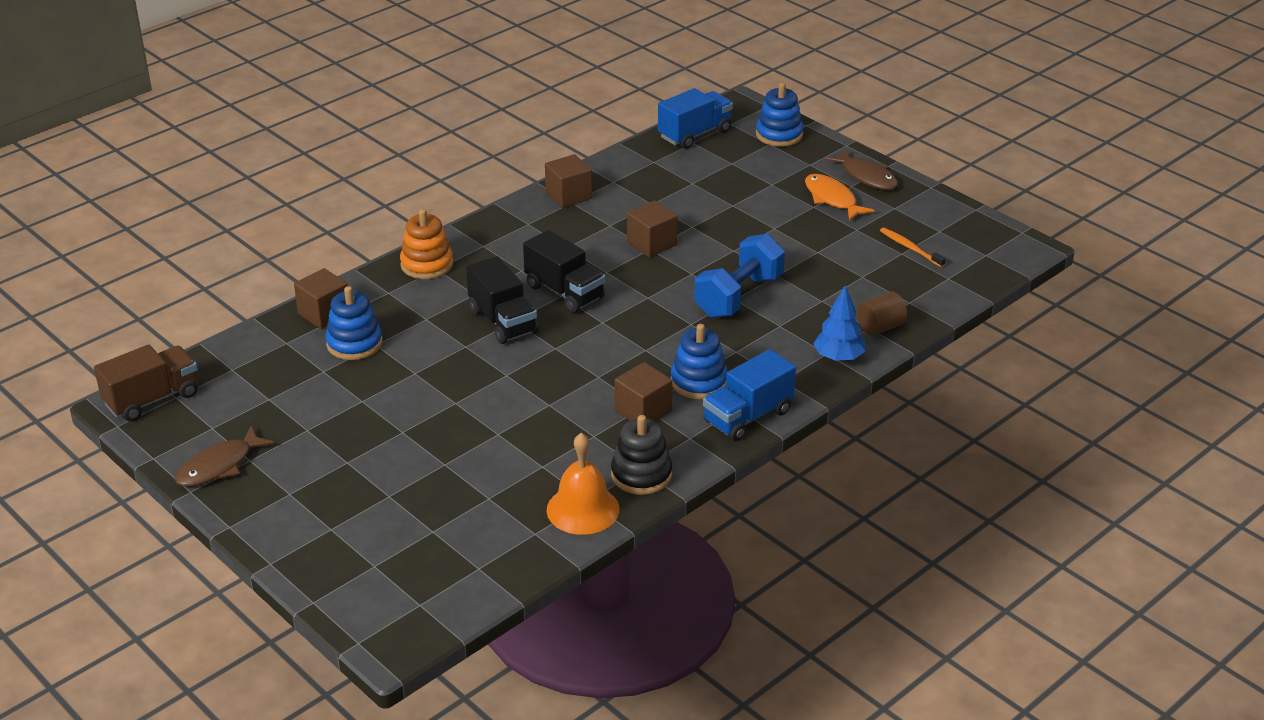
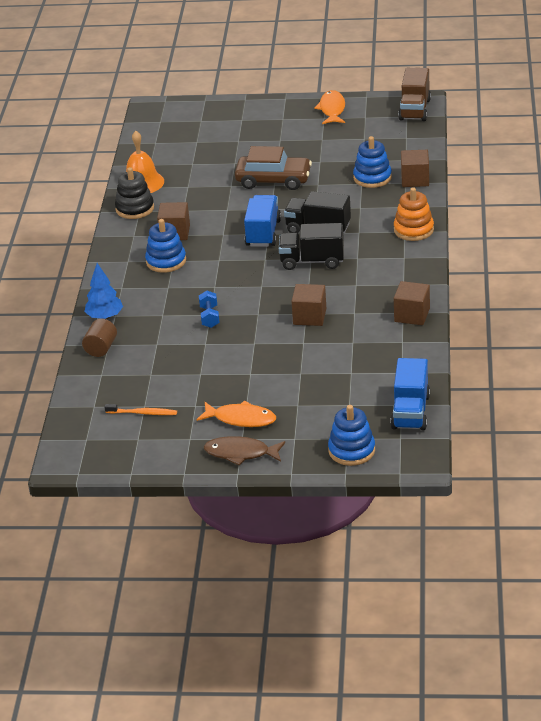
camera: 140 degrees right, 0 degrees up
brown fish [175,427,275,487] -> orange fish [314,90,345,124]
blue dumbbell [694,233,785,318] -> blue dumbbell [199,291,220,328], size x0.50
blue truck [703,349,796,441] -> blue truck moved to [244,195,281,247]
none -> brown car [235,146,312,190]

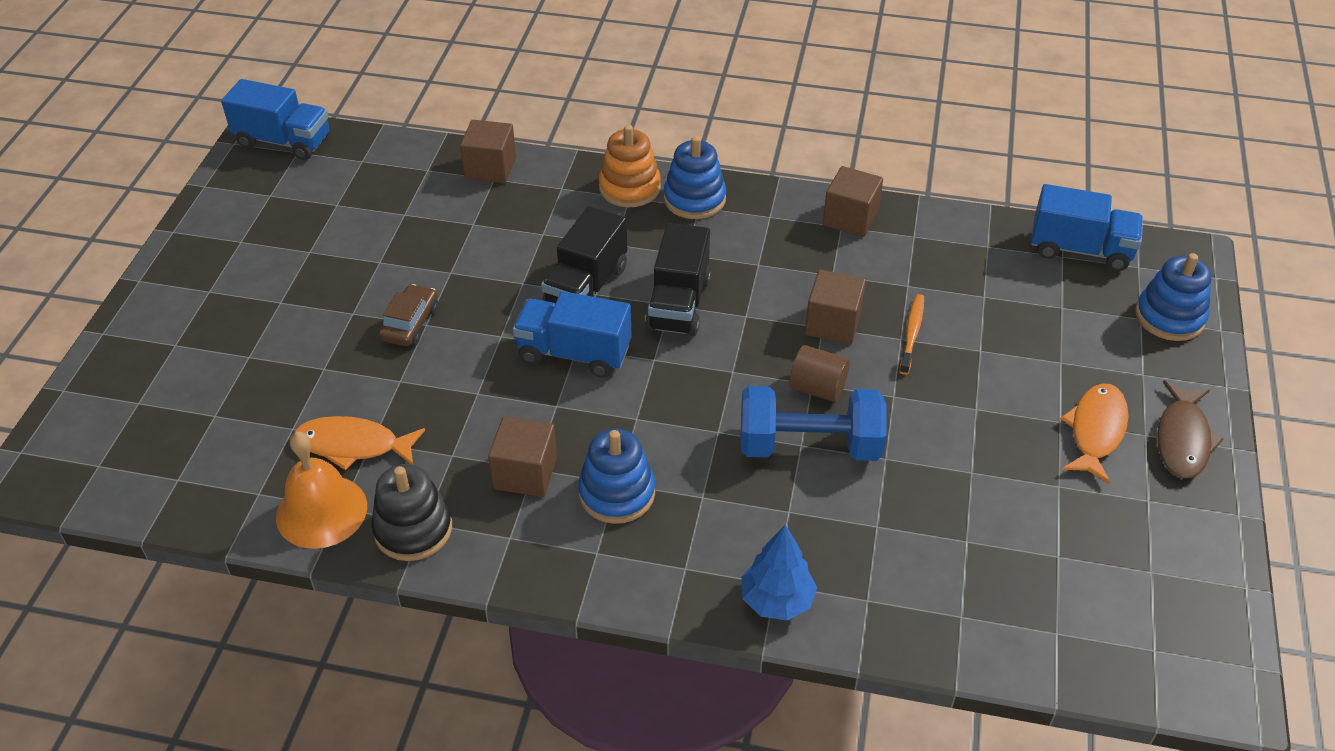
camera: 85 degrees left, 10 degrees up
brown cylinder [82,319,117,357] -> brown cylinder moved to [789,345,850,402]
orange toothbrush [105,404,177,415] -> orange toothbrush moved to [900,294,924,375]
blue dumbbell [199,291,220,328] -> blue dumbbell [740,386,887,461], size x1.99
brown car [235,146,312,190] -> brown car [379,284,438,346], size x0.57
orange fish [314,90,345,124] -> orange fish moved to [294,416,425,470]
blue stacking toy [353,136,392,188] -> blue stacking toy moved to [664,136,726,219]
brown truck [398,68,431,121] -> blue truck [221,79,330,160]

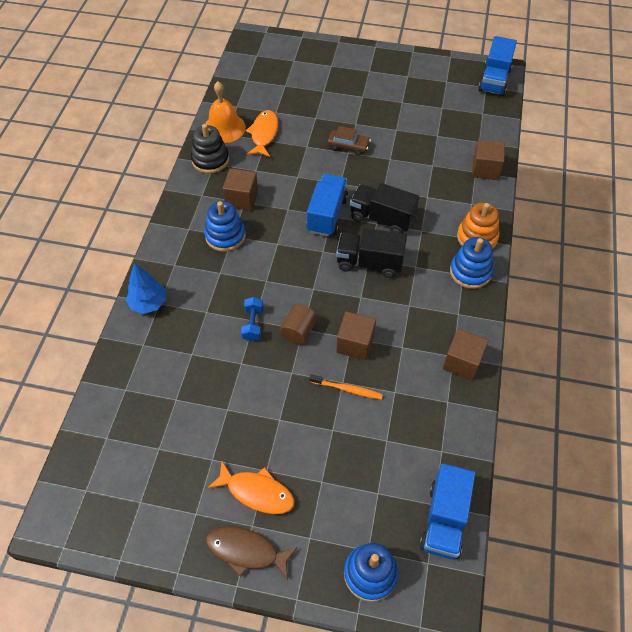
camera: 90 degrees right, 10 degrees up
blue dumbbell [740,386,887,461] -> blue dumbbell [241,297,264,341], size x0.50

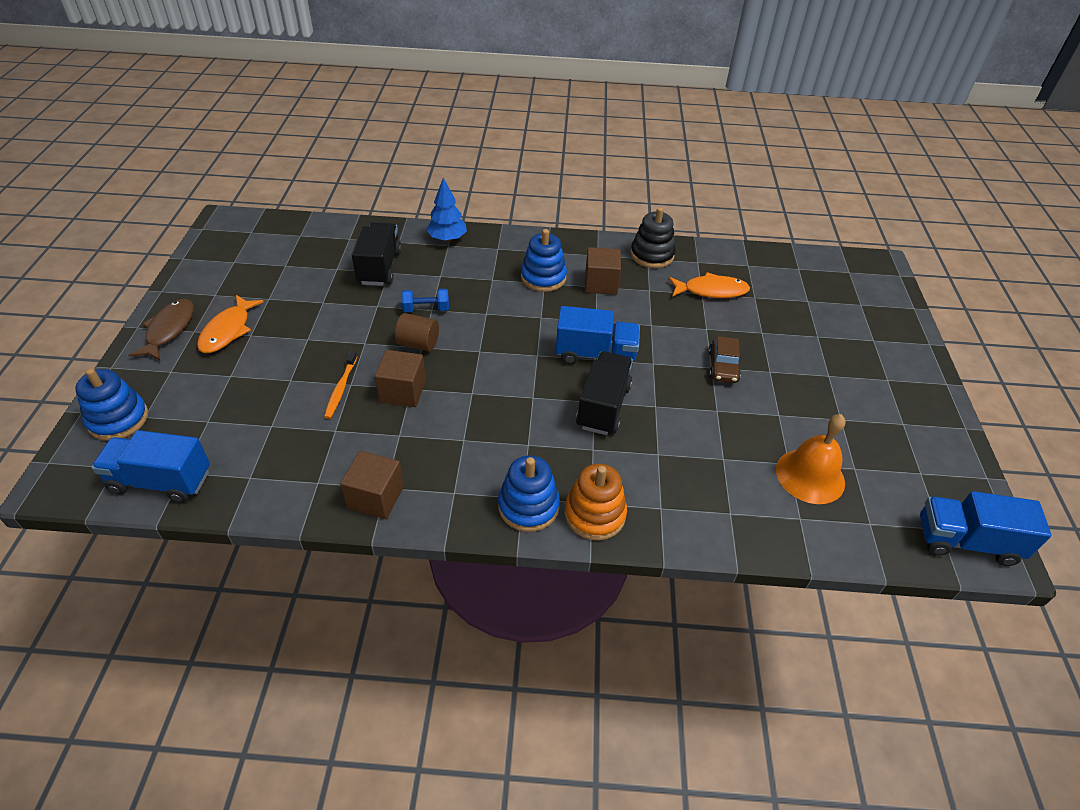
camera: 80 degrees right, 10 degrees down
orange bell [205,81,246,143] -> orange bell moved to [776,414,846,504]
black truck [336,228,407,278] -> black truck moved to [352,222,402,286]
brown cube [472,139,505,180] -> none

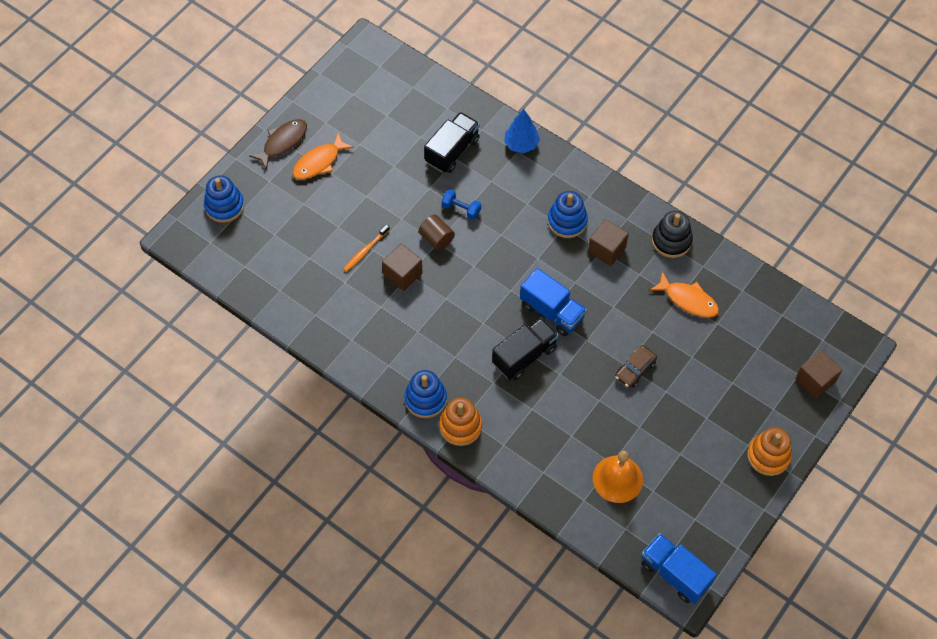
camera: 35 degrees right, 15 degrees up
blue truck [91,430,210,503] -> none
brown cube [340,451,404,519] -> brown cube moved to [795,350,842,399]
none -> orange stacking toy [747,427,792,476]

